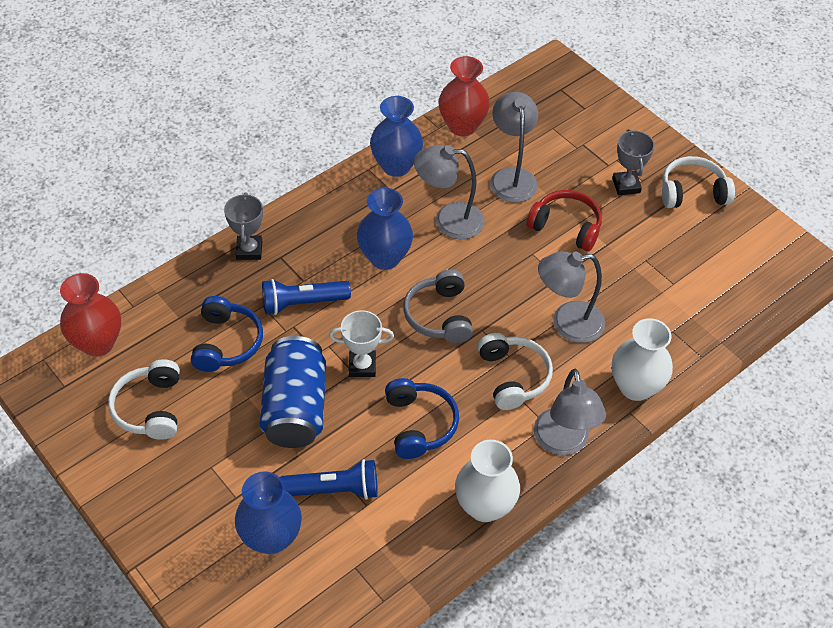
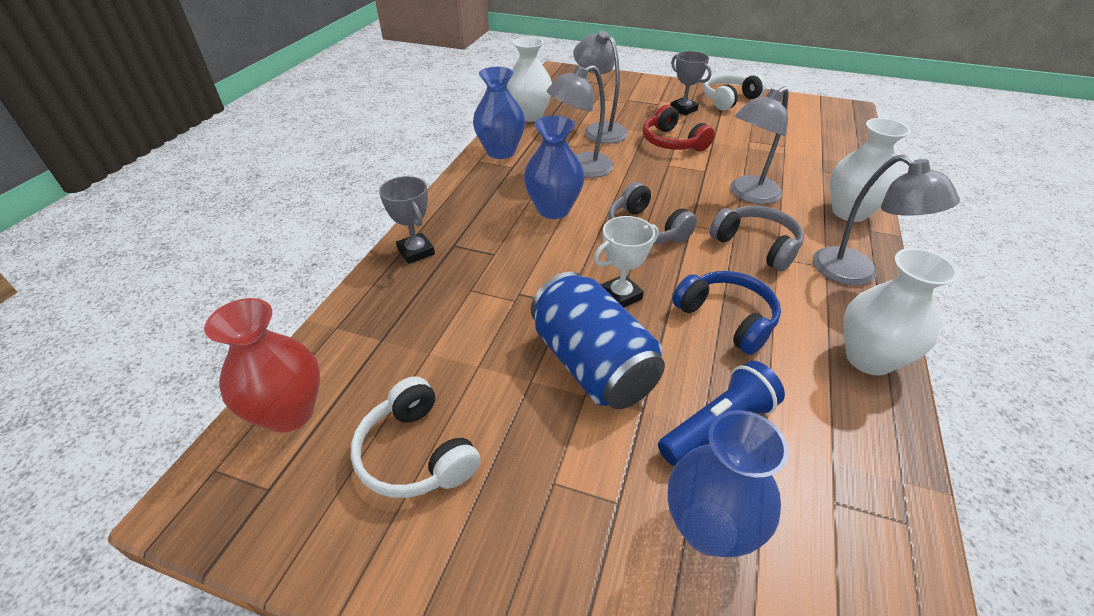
camera: 30 degrees left, 10 degrees down
blue headphones [191,296,263,372] -> none
blue flashlight [262,279,351,315] -> none
red vase [439,56,490,136] -> white vase [507,37,552,122]
white headphones [477,333,553,410] -> grey headphones [709,206,804,271]
red headphones [526,190,602,251] -> red headphones turned 120 degrees counterclockwise [643,105,715,152]

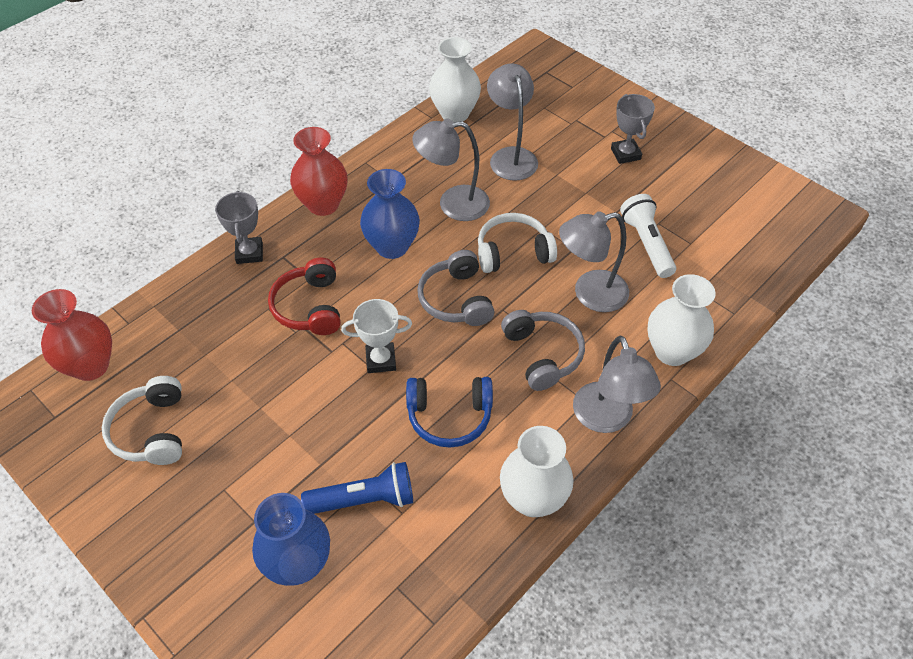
camera: 25 degrees right, 10 degrees up
blue vase [473,67,525,159] -> none
blue can [531,272,665,409] -> none
red headphones [643,105,715,152] -> red headphones moved to [268,258,341,335]
blue headphones [672,271,781,355] -> blue headphones turned 105 degrees clockwise [406,377,493,448]
white headphones [703,74,767,111] -> white headphones moved to [478,213,557,273]
none -> red vase [290,127,348,216]
none -> white flashlight [620,194,676,278]

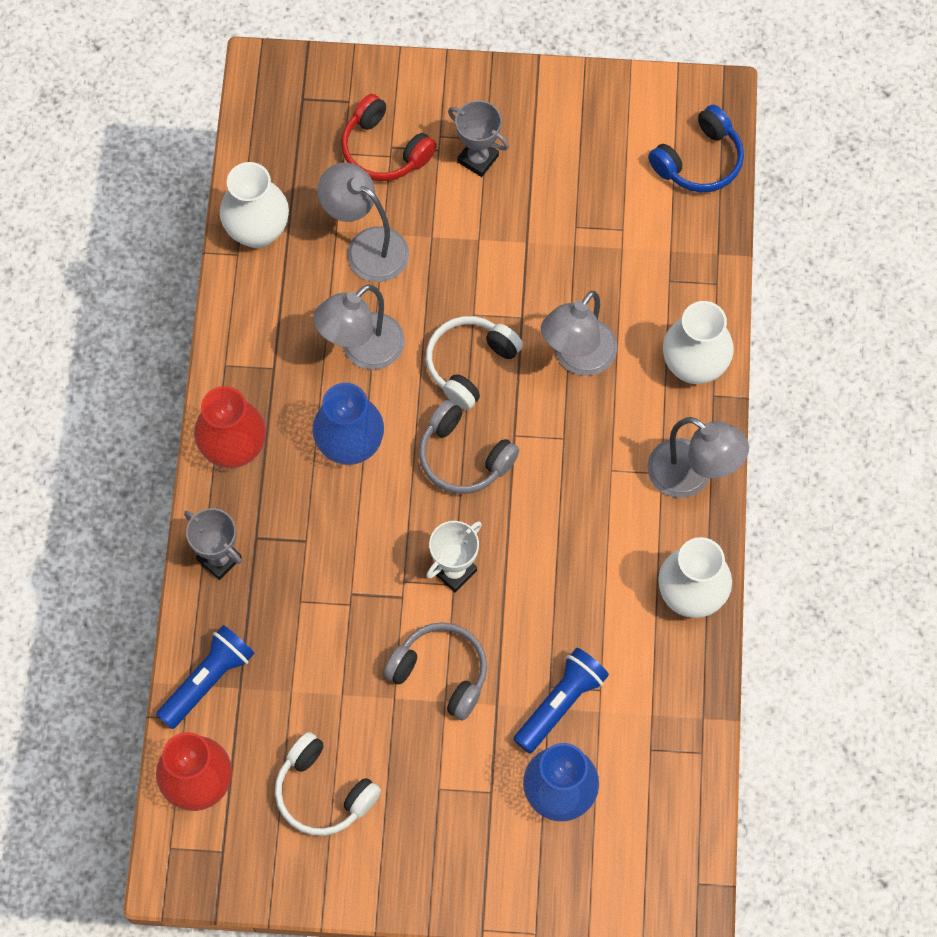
camera: 40 degrees left, 15 degrees up
red headphones [268,258,341,335] -> red headphones moved to [341,94,437,181]
blue headphones [406,377,493,448] -> blue headphones moved to [648,105,744,192]
grey headphones [501,310,585,391] -> grey headphones moved to [384,622,487,721]
white flashlight [620,194,676,278] -> none
none -> blue flashlight [156,625,255,729]

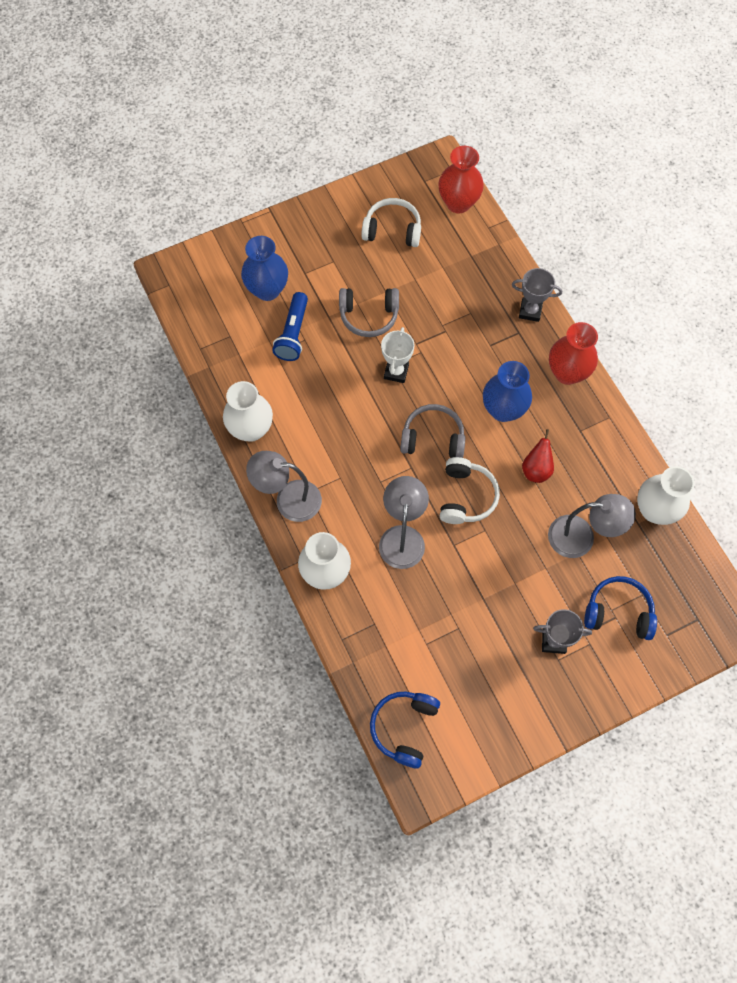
camera: 150 degrees right, 0 degrees up
blue flashlight [156,625,255,729] -> none
grey lamp [314,284,405,370] -> red pear [522,429,554,483]
red headphones [341,94,437,181] -> blue headphones [584,576,657,640]

